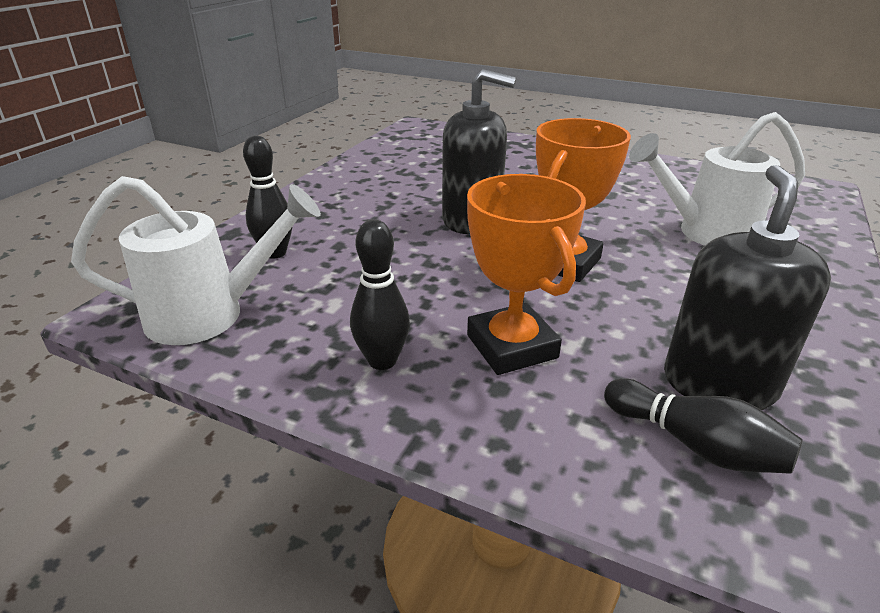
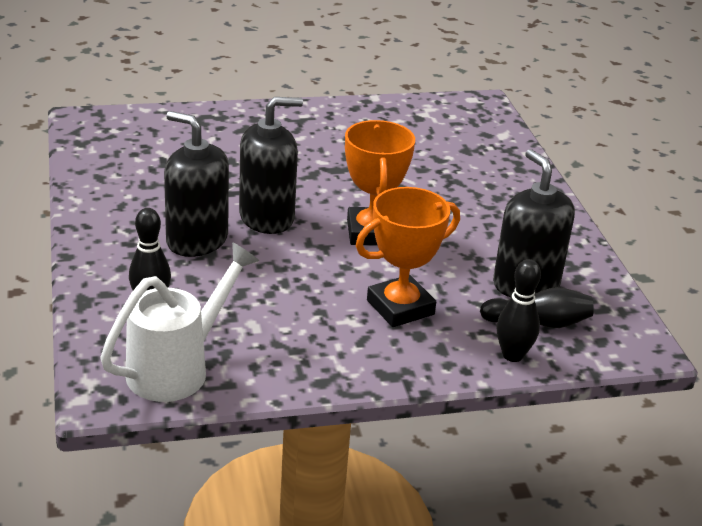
camera: 40 degrees left, 0 degrees up
black bowling pin [350,220,410,370] -> black bowling pin moved to [497,259,541,362]
orange trophy [467,174,586,375] -> orange trophy turned 60 degrees counterclockwise [356,187,460,327]
white watering can [629,112,805,246] -> none
none -> black soap dispenser [164,111,229,257]

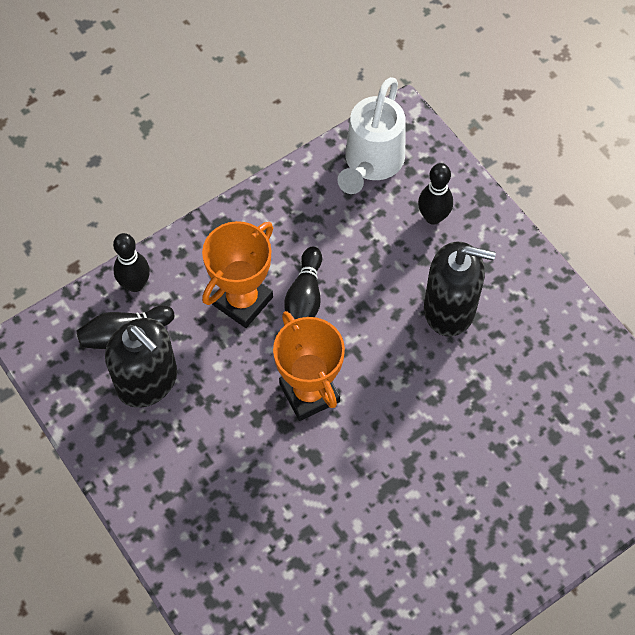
camera: 160 degrees right, 30 degrees up
black soap dispenser [239,97,303,234] -> none
none -> black bowling pin [285,247,322,319]

